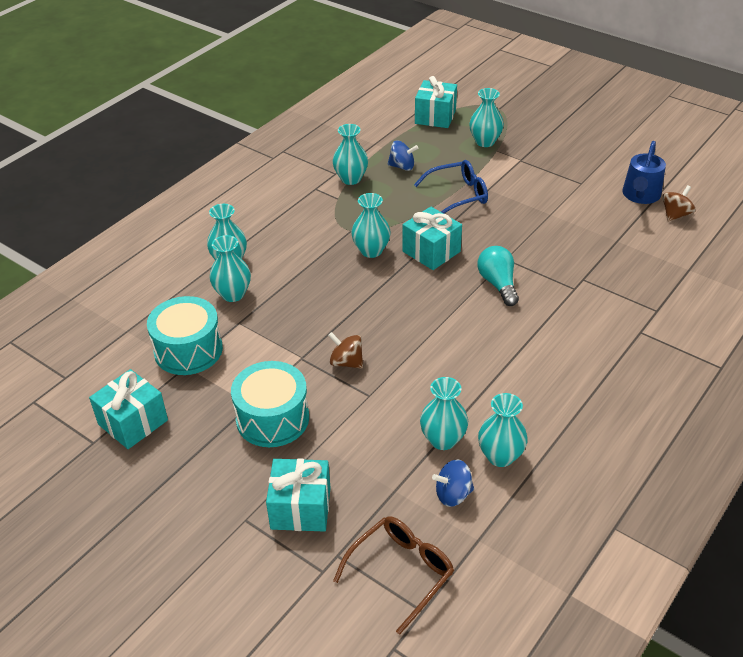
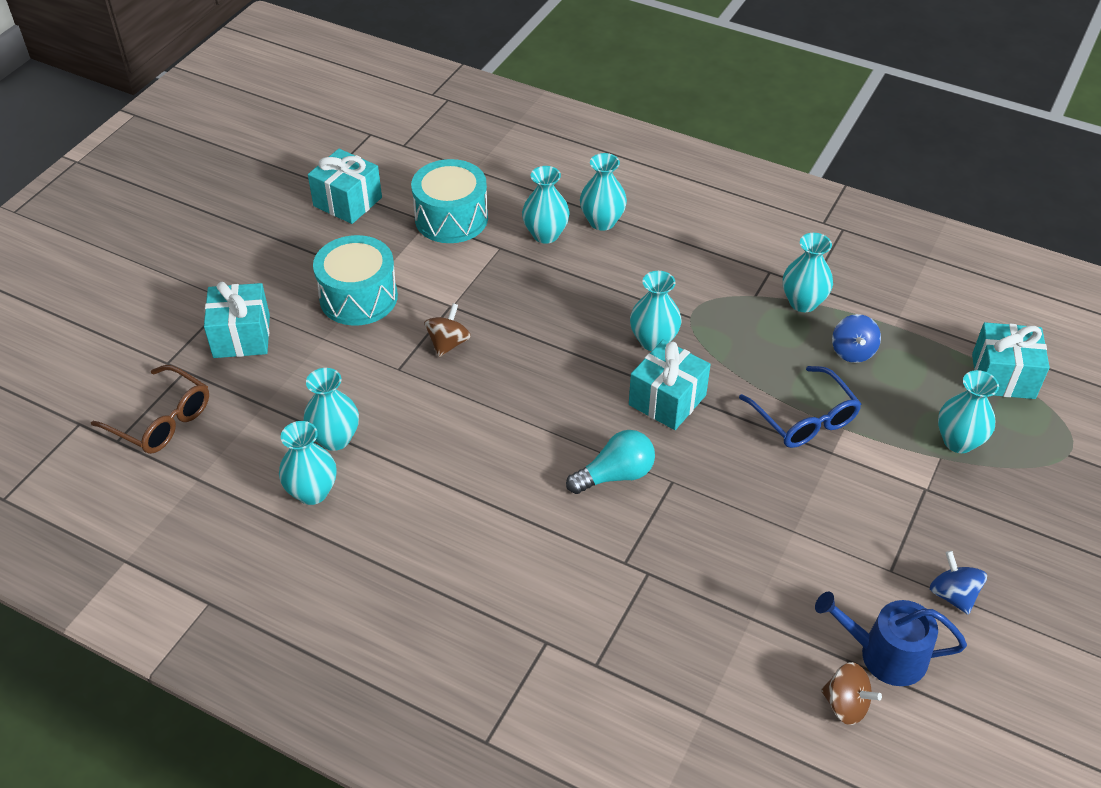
camera: 80 degrees right, 5 degrees up
blue spinning top [432,459,474,507] -> blue spinning top moved to [930,551,987,615]

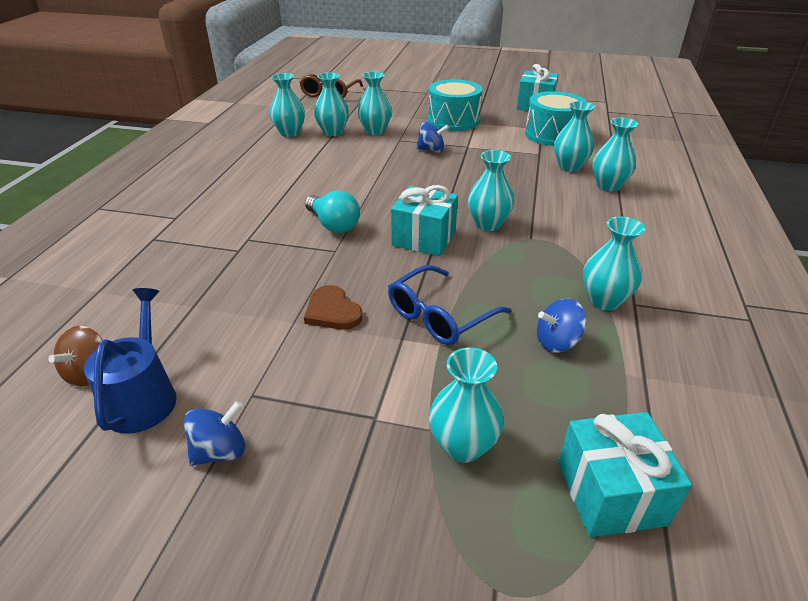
camera: 75 degrees right, 10 degrees down
turquoise gift [204,282,270,358] -> none
brown spinning top [424,303,471,357] -> blue spinning top [416,122,449,153]
none -> brown heart [304,285,362,330]
none -> turquoise vase [357,72,392,135]

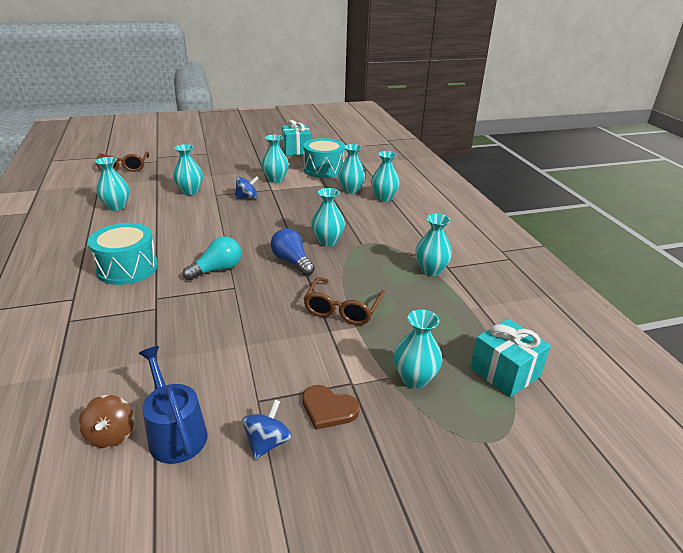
camera: 30 degrees left, 5 degrees down
brown heart [304,285,362,330] -> brown heart moved to [302,385,360,430]
turquoise light bulb [305,191,360,233] -> turquoise light bulb turned 60 degrees counterclockwise [183,236,241,280]
turquoise vase [314,72,349,136] -> turquoise vase moved to [261,135,289,183]
blue glasses [388,265,511,345] -> brown glasses [303,277,385,325]
turquoise gift [391,185,458,256] -> blue light bulb [271,228,315,276]
turquoise drum [428,79,482,131] -> turquoise drum moved to [88,223,158,285]
blue spinning top [537,299,586,353] -> none

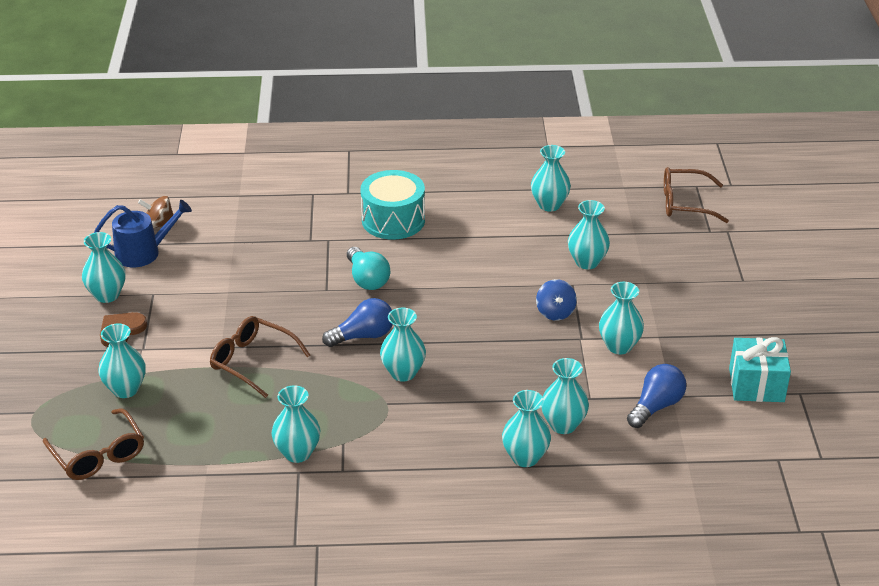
camera: 105 degrees right, 5 degrees up
blue spinning top [242,399,291,459] -> turquoise vase [82,232,126,303]
turquoise drum [303,138,345,178] -> blue light bulb [627,364,686,428]
turquoise gift [470,319,551,397] -> brown glasses [43,408,144,480]

